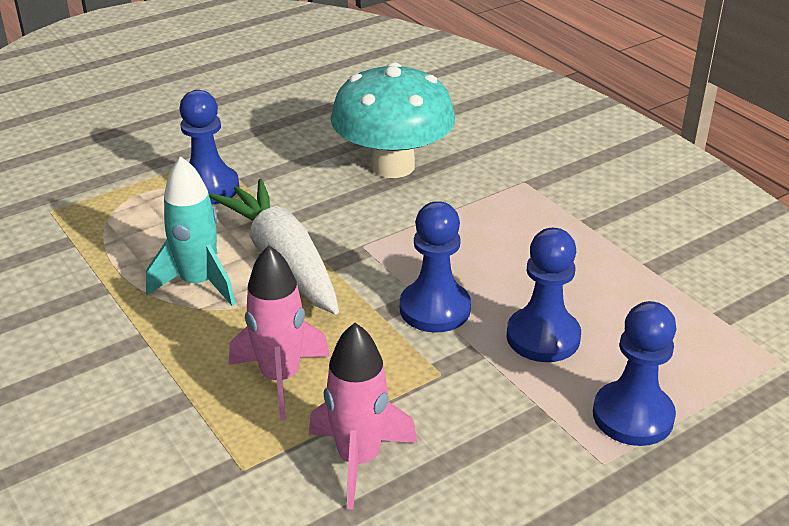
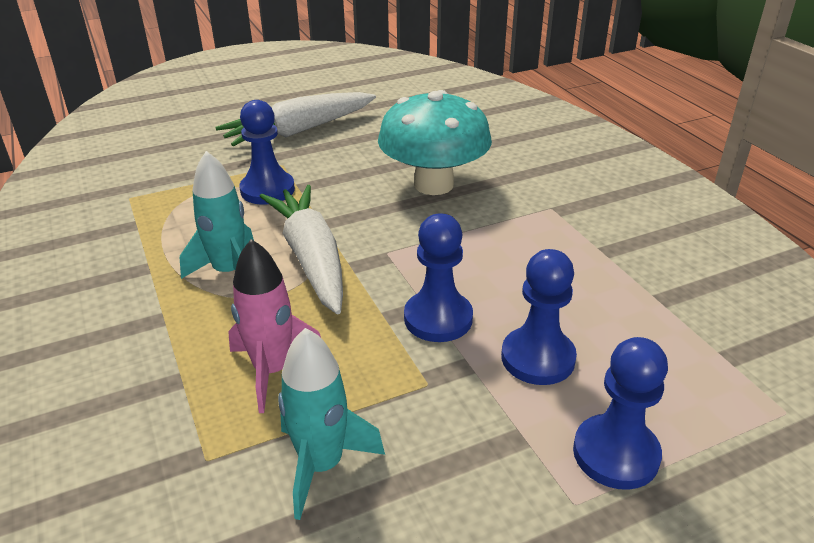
camera: 10 degrees right, 0 degrees up
pink rocket [309,323,417,510] -> turquoise rocket [278,328,385,520]
none -> white carrot [216,92,376,146]

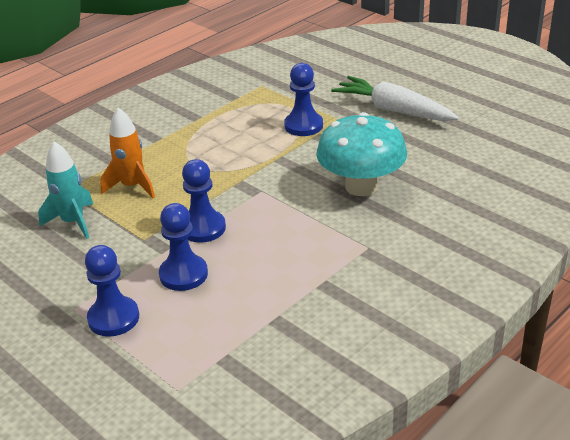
camera: 70 degrees right, 0 degrees up
turquoise rocket [180,151,254,279] -> none
pink rocket [228,239,321,413] -> orange rocket [100,108,155,199]
white carrot [259,185,343,314] -> none

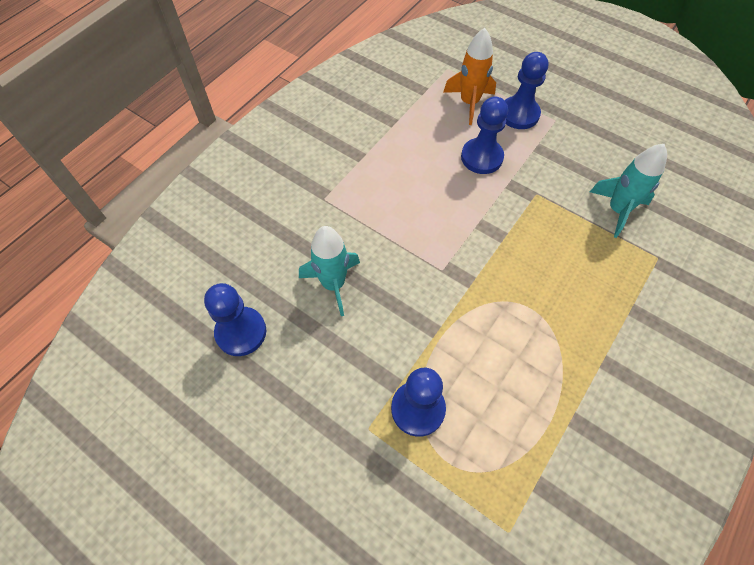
camera: 170 degrees right, 25 degrees up
orange rocket [100,108,155,199] -> orange rocket moved to [443,28,496,125]
blue pawn [182,159,226,243] -> blue pawn moved to [204,283,266,356]
turquoise mushroom [316,112,407,196] -> turquoise rocket [299,226,360,316]
white carrot [331,76,459,121] -> none

